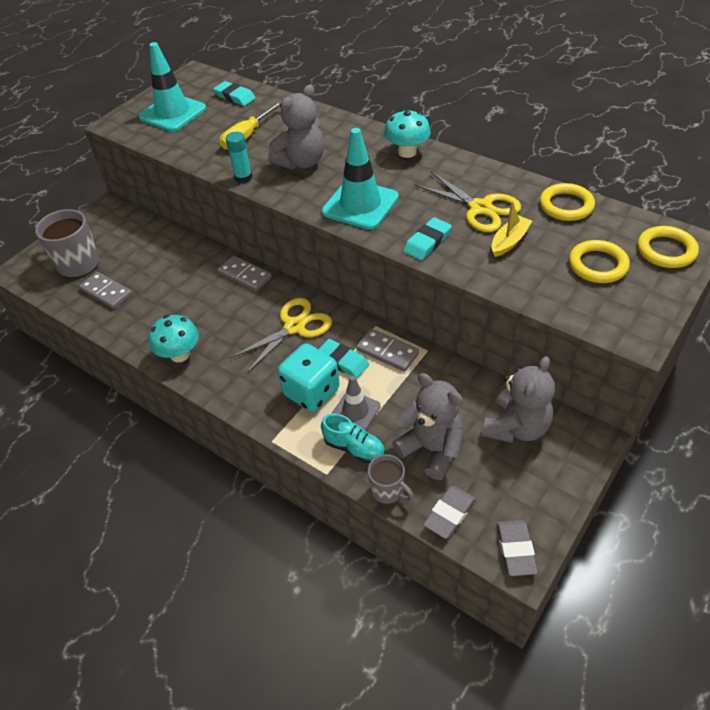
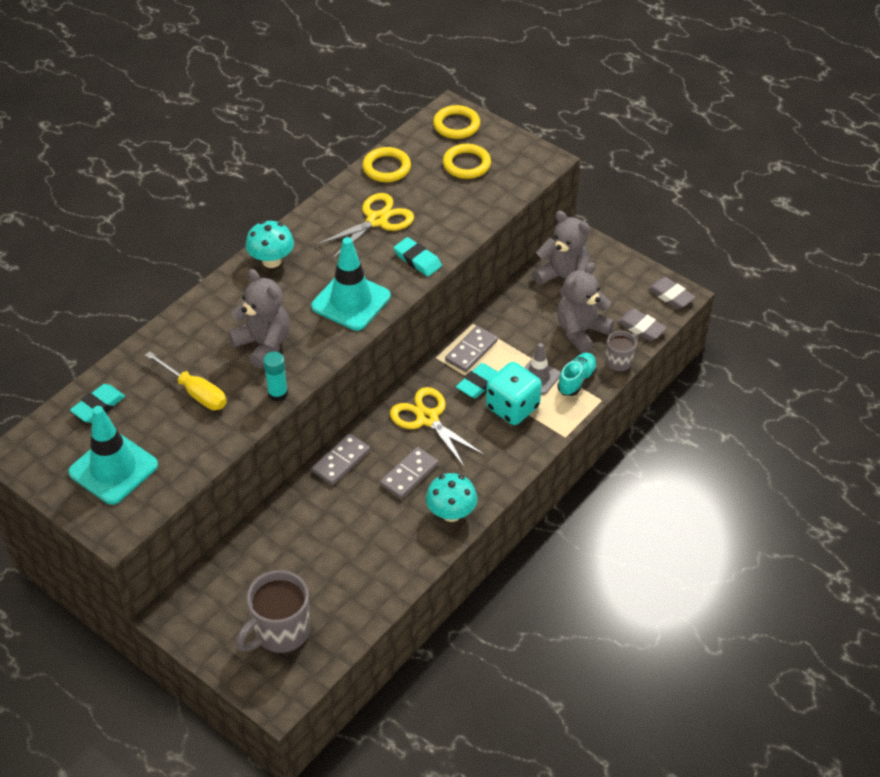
camera: 90 degrees left, 0 degrees up
grey domino [79,272,132,309] -> grey domino moved to [380,447,438,499]
yellow boat [491,201,532,257] -> none
grey eraser [497,520,538,576] -> grey eraser turned 45 degrees clockwise [648,277,695,309]

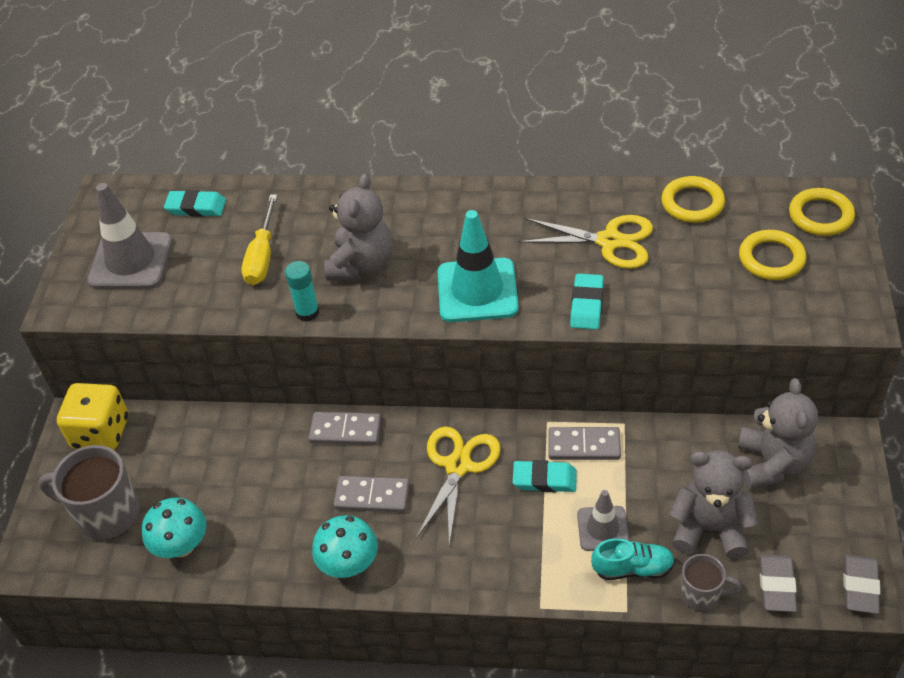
camera: 60 degrees right, 0 degrees up
turquoise traffic cone [68,406,158,505] -> grey traffic cone [87,183,173,289]
turquoise mushroom [246,221,294,268] -> turquoise mushroom moved to [142,498,206,558]
turquoise dice [486,362,542,425] -> none
none -> yellow dice [57,383,128,450]

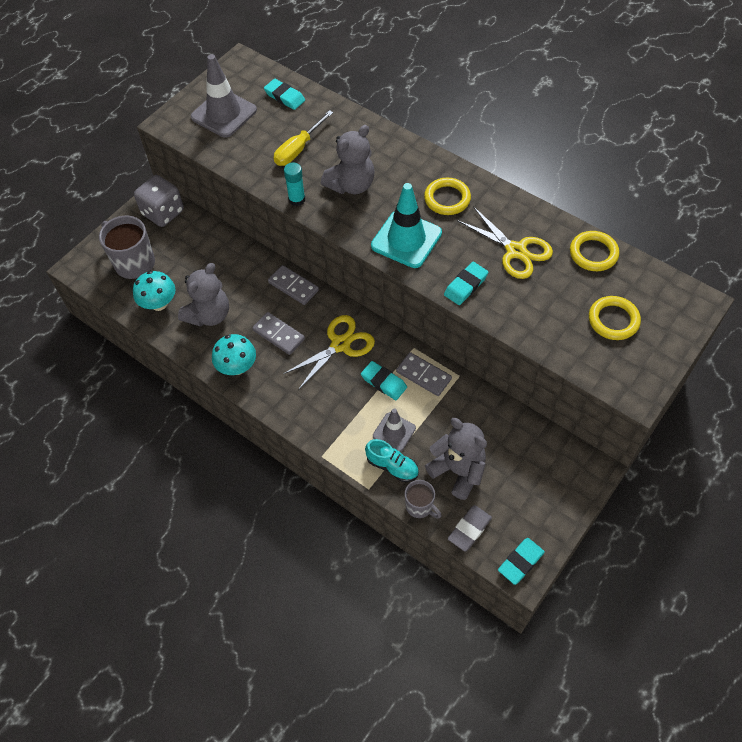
camera: 30 degrees right, 10 degrees up
yellow dice [57,383,128,450] -> grey dice [134,175,184,227]
grey teddy bear [738,378,818,490] -> grey teddy bear moved to [178,263,229,327]
yellow ring [789,188,855,236] -> yellow ring moved to [424,178,471,215]
grey eraser [843,555,880,614] -> turquoise eraser [498,538,545,585]

